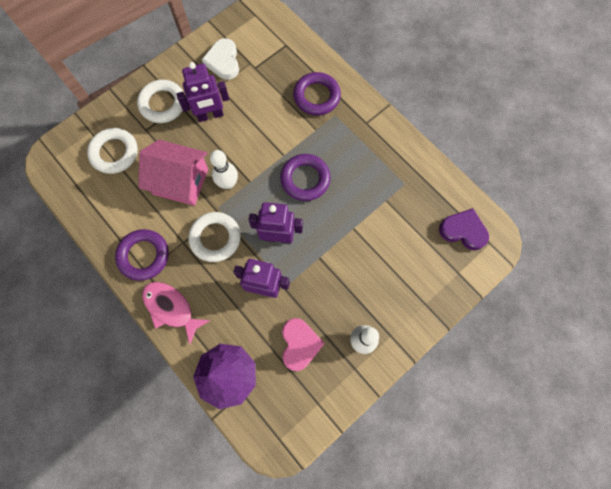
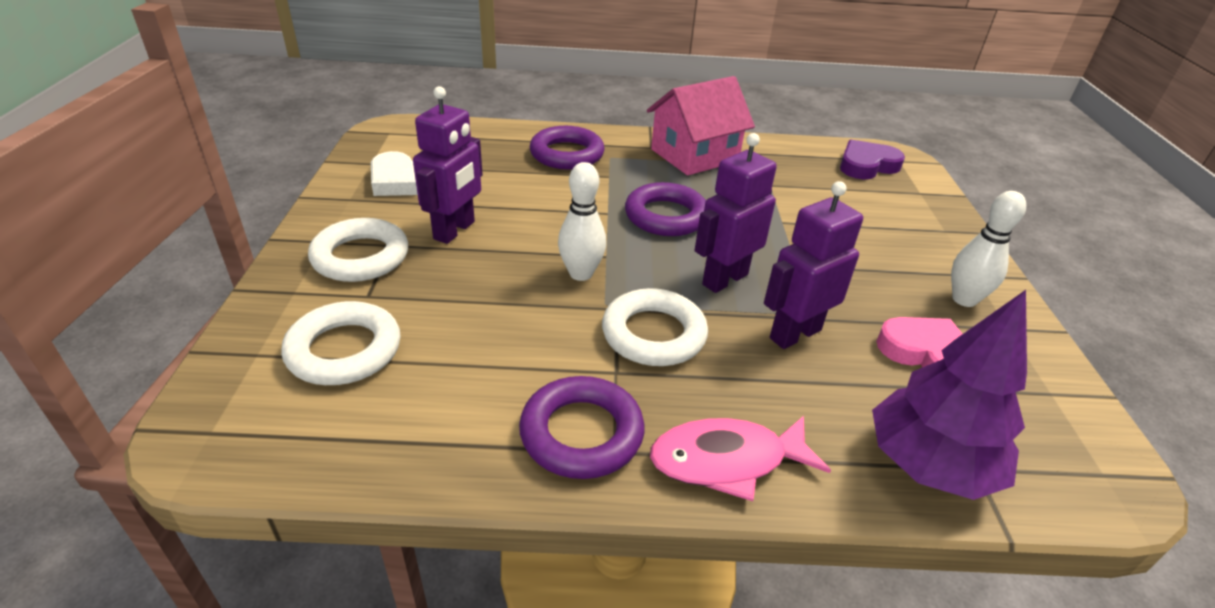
camera: 50 degrees left, 35 degrees down
pink house [138,140,208,206] -> pink house moved to [647,76,755,175]

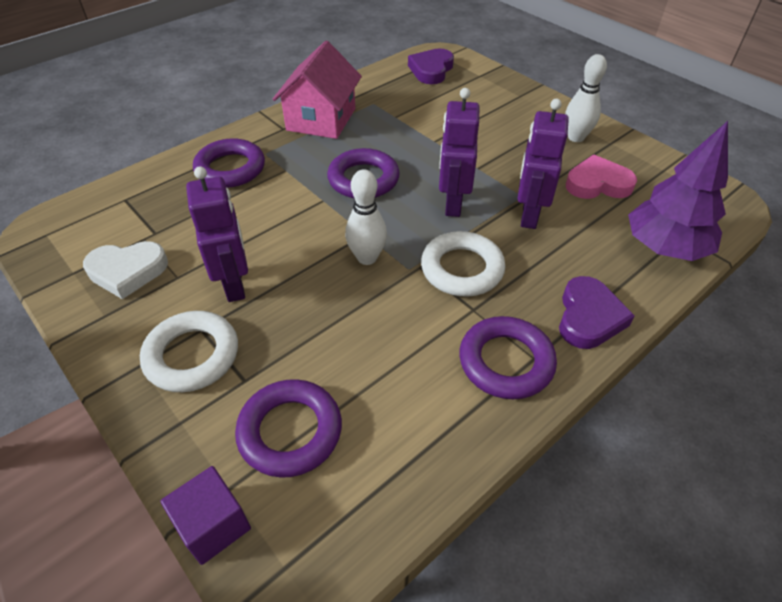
camera: 40 degrees left, 10 degrees up
white ring [281,301,401,385] -> purple ring [235,379,342,478]
pink fish [650,416,831,501] -> purple heart [559,276,635,349]
none -> purple cube [161,466,251,565]

